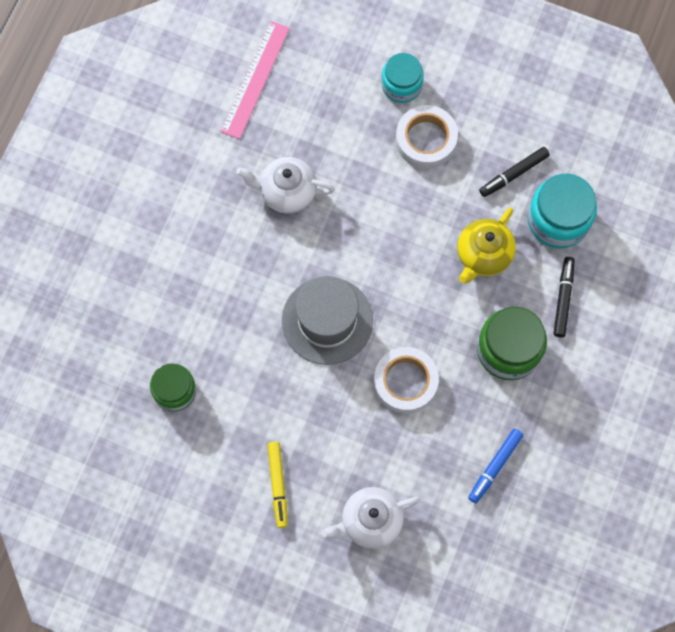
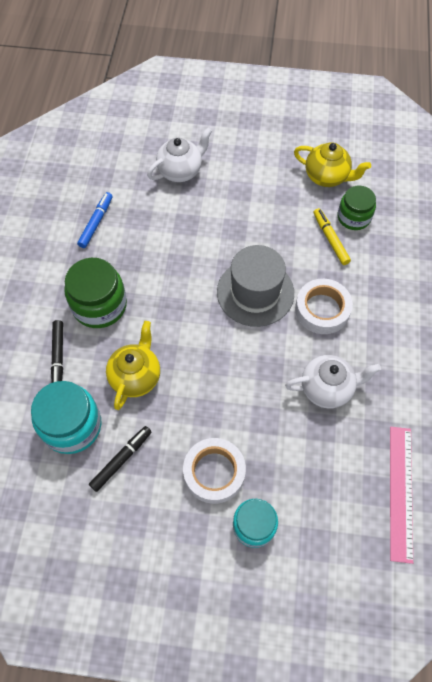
camera: 165 degrees right, 10 degrees down
yellow marker [268,442,288,528] -> yellow marker moved to [314,208,351,265]
white tape [374,347,439,414] -> white tape moved to [295,279,353,334]
none -> yellow teapot [294,142,371,187]

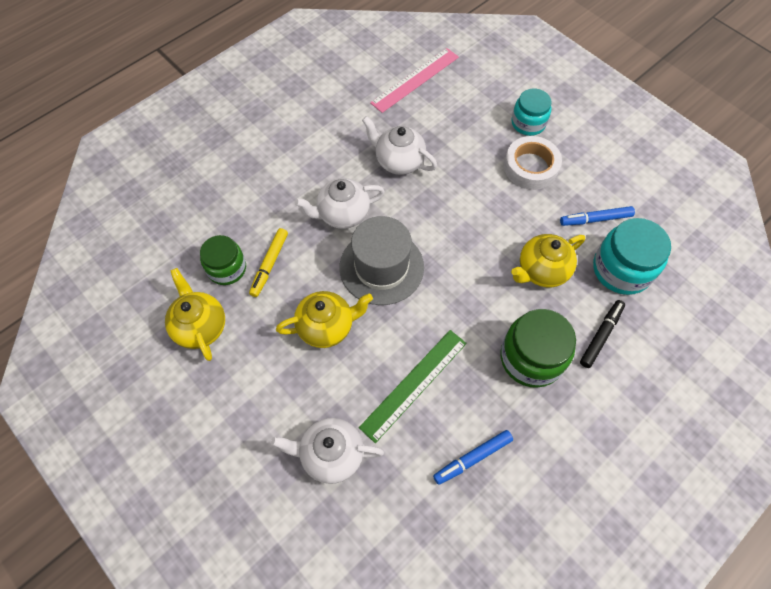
camera: 140 degrees left, 0 degrees up
black marker [89,426,151,492] -> blue marker [560,206,635,226]
white tape [295,279,353,334] -> white teapot [295,178,385,229]
none -> yellow teapot [276,291,373,348]
none -> green ruler [359,330,467,443]

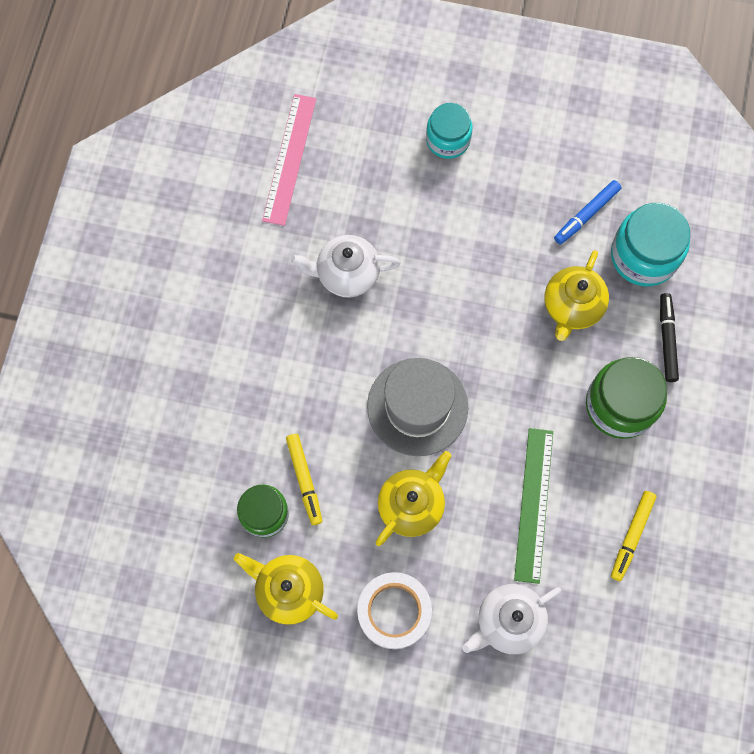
camera: 35 degrees left, 10 degrees up
white teapot [295,178,385,229] -> none
blue marker [433,430,513,485] -> yellow marker [611,491,657,581]
white tape [504,136,562,190] -> white tape moved to [357,572,432,649]

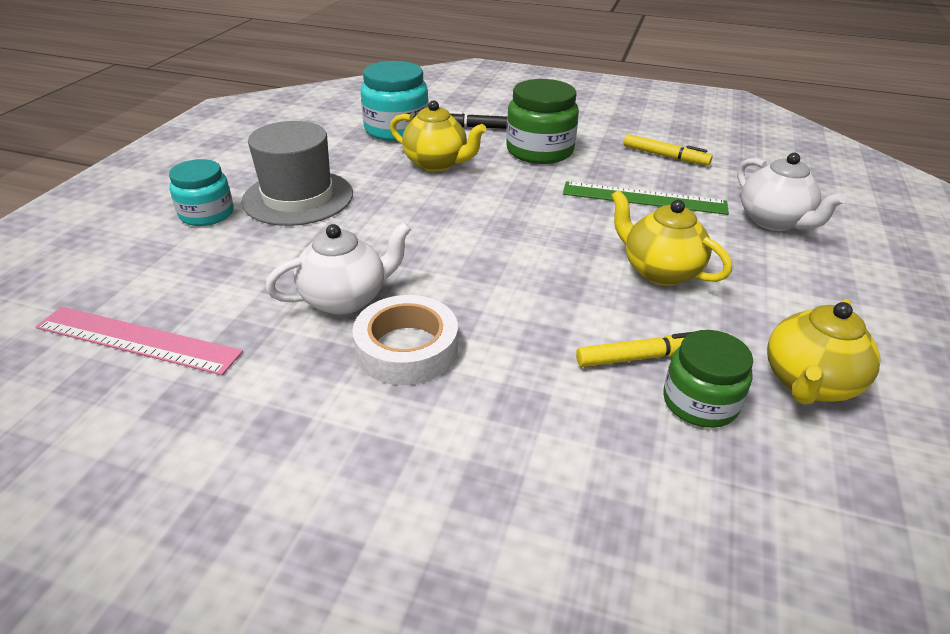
camera: 85 degrees left, 35 degrees down
white teapot [291,235,401,298] -> white teapot turned 120 degrees counterclockwise [266,222,411,315]
white tape [357,572,432,649] -> white tape moved to [352,295,458,385]
grey hat [367,358,468,456] -> grey hat moved to [241,121,353,226]
blue marker [554,180,621,244] -> none

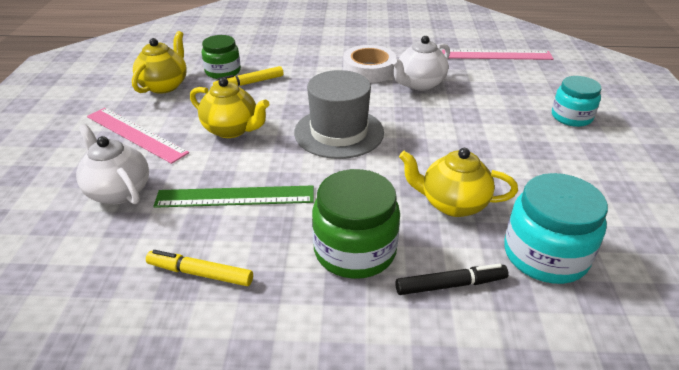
camera: 165 degrees right, 0 degrees up
grey hat [241,121,353,226] -> grey hat moved to [294,70,384,159]
none -> pink ruler [87,108,189,164]

